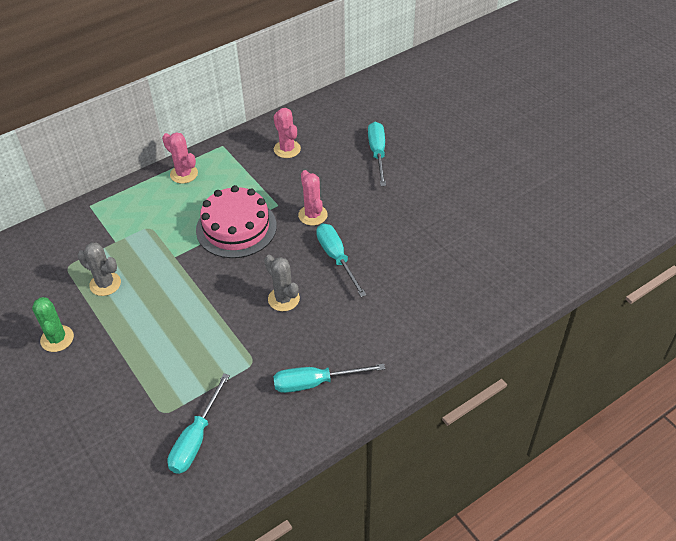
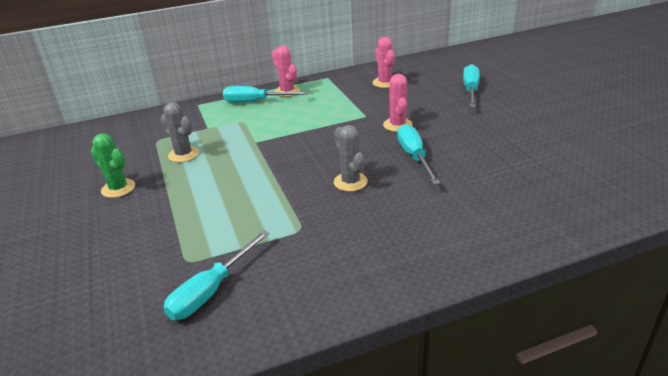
camera: 15 degrees right, 15 degrees down
green cactus [32,297,74,352] -> green cactus turned 45 degrees counterclockwise [91,133,135,198]
pink cake [196,185,277,258] -> none
turquoise screwdriver [273,364,385,393] -> turquoise screwdriver moved to [223,86,308,102]

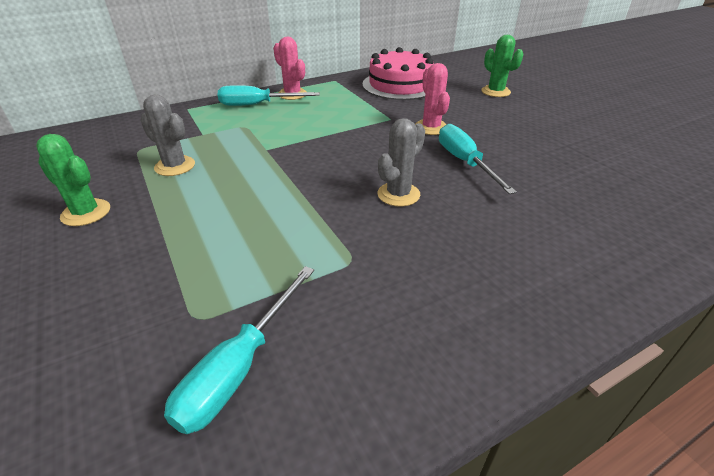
camera: 10 degrees left, 5 degrees up
grey cactus [334,125,368,192] -> grey cactus turned 75 degrees clockwise [377,118,425,207]
pink cactus [372,37,395,88] -> pink cake [362,47,434,100]
turquoise screwdriver [463,64,480,107] -> green cactus [481,35,523,97]

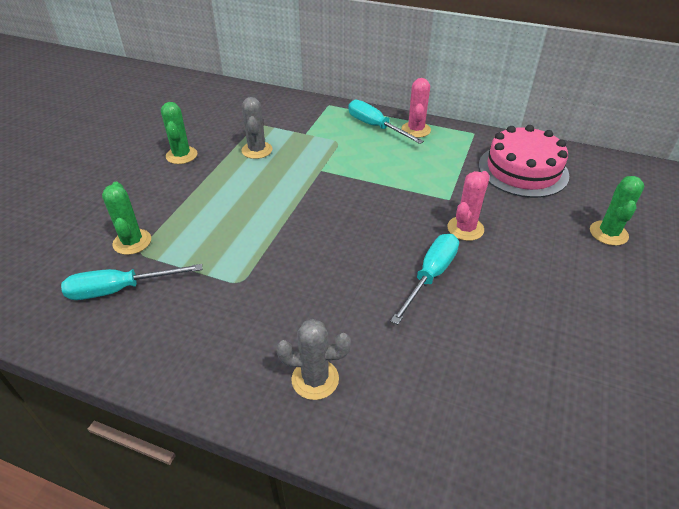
camera: 50 degrees right, 5 degrees up
grey cactus [377,118,425,207] -> grey cactus moved to [276,319,351,400]
none -> green cactus [102,182,151,255]

